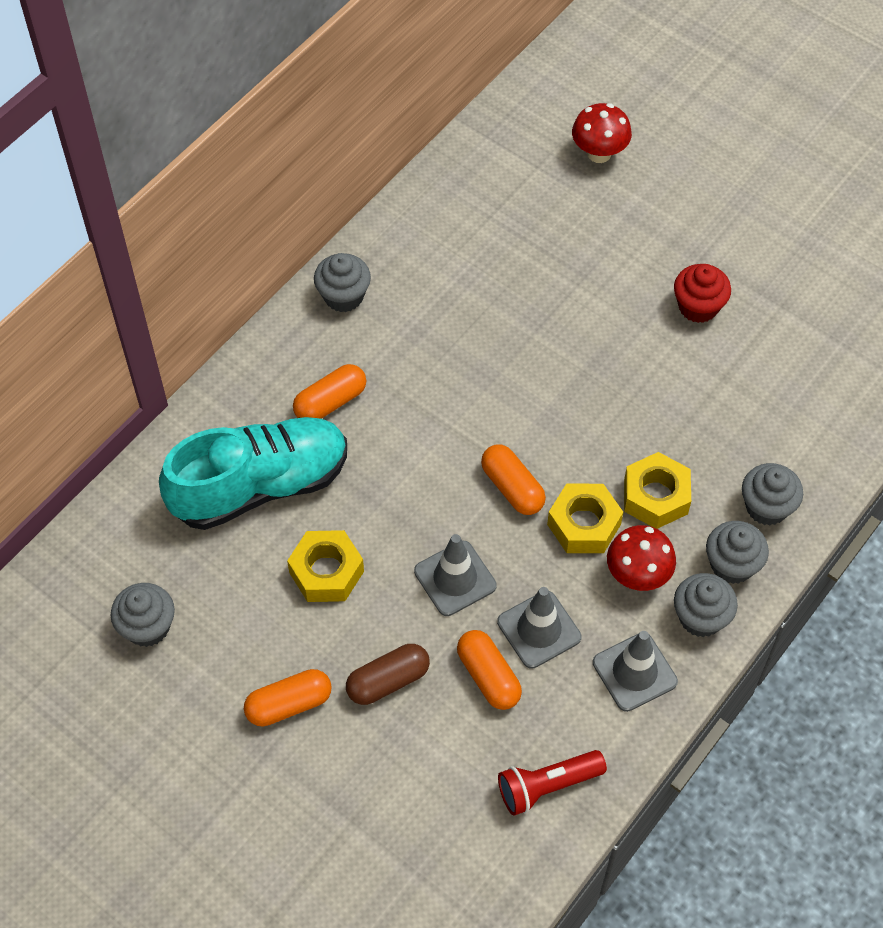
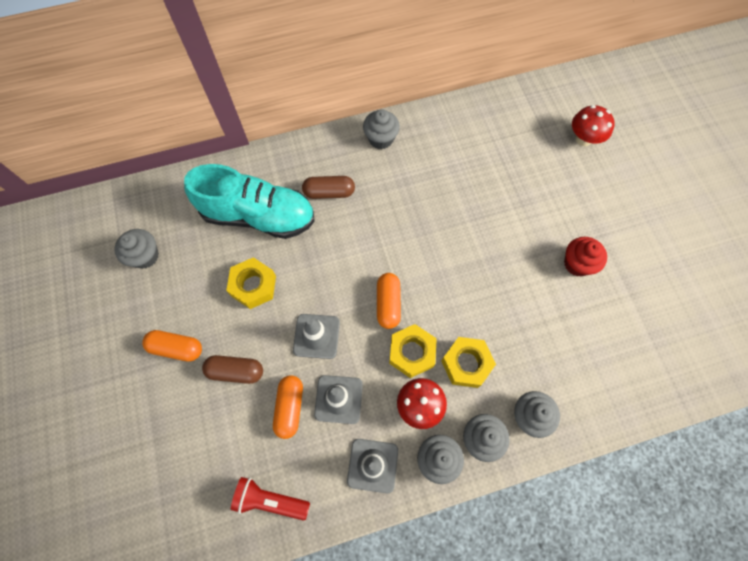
camera: 35 degrees right, 10 degrees up
orange capsule [293,364,366,419] -> brown capsule [302,176,355,199]

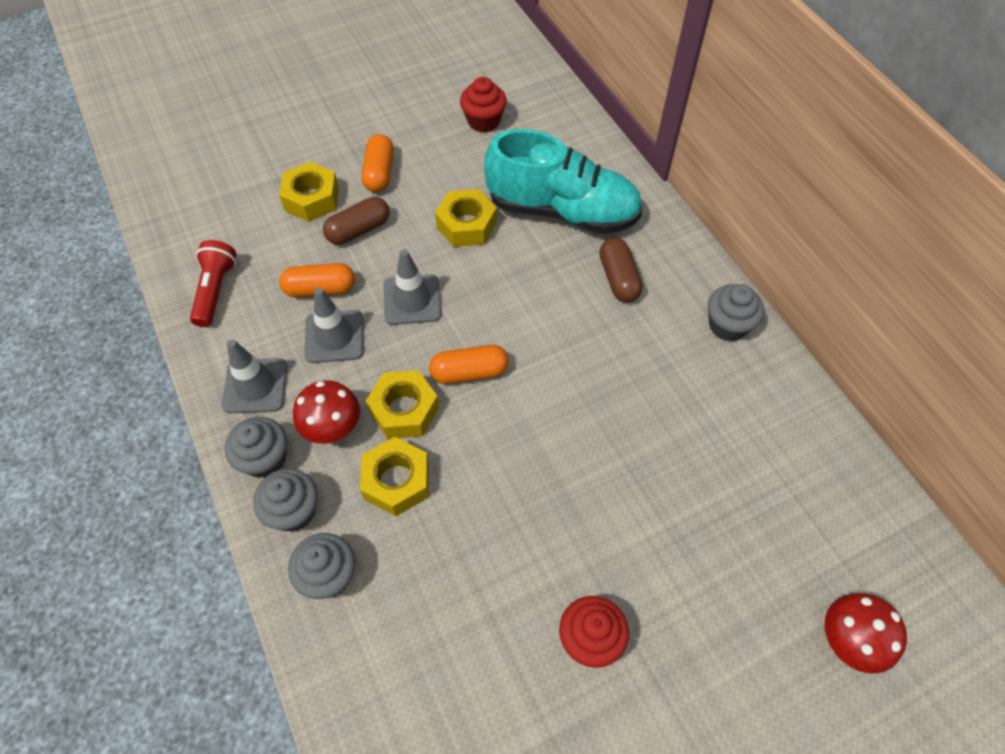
camera: 80 degrees right, 10 degrees down
grey cupcake [114,229,159,269] -> red cupcake [460,77,507,133]
turquoise shoe [184,164,315,239] -> turquoise shoe turned 75 degrees counterclockwise [484,129,642,234]
brown capsule [202,355,263,384] -> brown capsule turned 60 degrees clockwise [323,197,390,245]
none -> yellow nut [279,162,339,222]

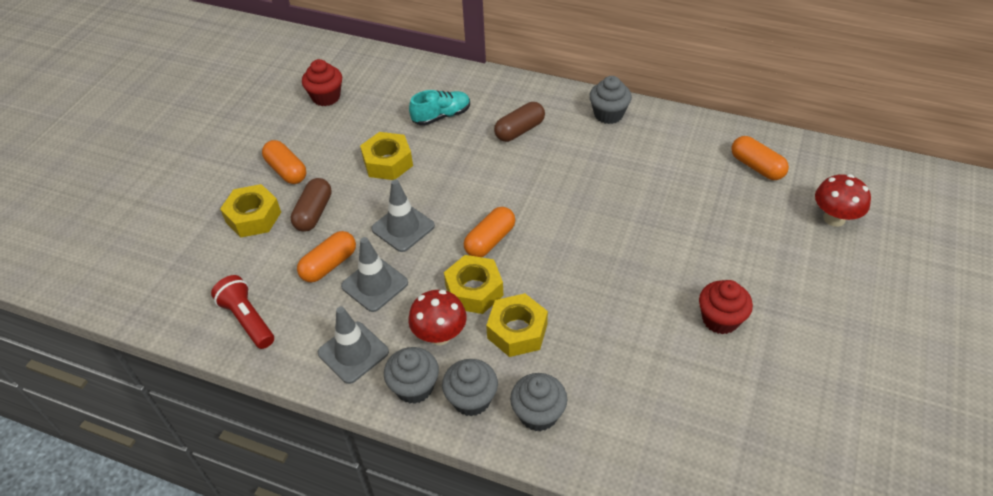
camera: 40 degrees left, 10 degrees down
turquoise shoe [484,129,642,234] -> turquoise shoe [409,90,470,126], size x0.49
brown capsule [599,237,643,302] -> brown capsule turned 75 degrees counterclockwise [494,102,545,142]
none -> orange capsule [731,136,789,180]

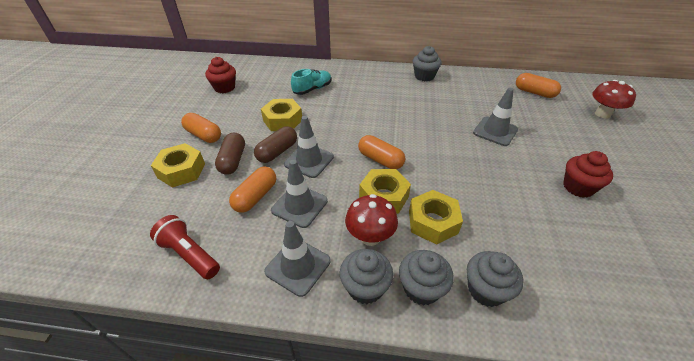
camera: 15 degrees left, 5 degrees down
orange capsule [464,207,515,257] -> orange capsule turned 75 degrees counterclockwise [358,135,405,169]
brown capsule [494,102,545,142] -> brown capsule moved to [254,126,297,163]
none -> grey traffic cone [473,88,518,146]

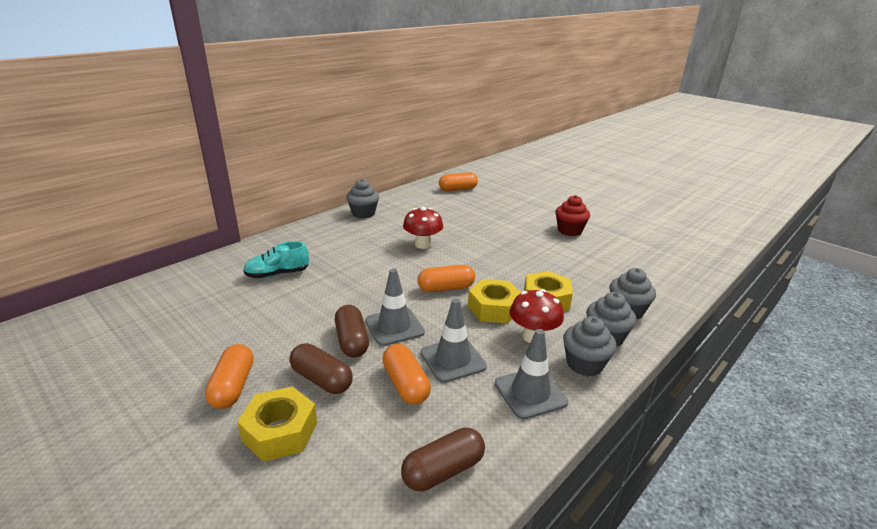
camera: 55 degrees left, 15 degrees down
red flashlight [150,215,220,279] -> brown capsule [401,428,485,491]
orange capsule [181,113,221,143] -> orange capsule turned 75 degrees counterclockwise [205,344,254,409]
red cupcake [205,57,236,93] -> none
yellow nut [261,99,302,131] -> none
turquoise shoe [291,69,331,95] -> turquoise shoe turned 105 degrees counterclockwise [243,241,309,278]
grey traffic cone [473,88,518,146] -> none
red mushroom [592,80,636,119] -> red mushroom moved to [403,207,443,249]

